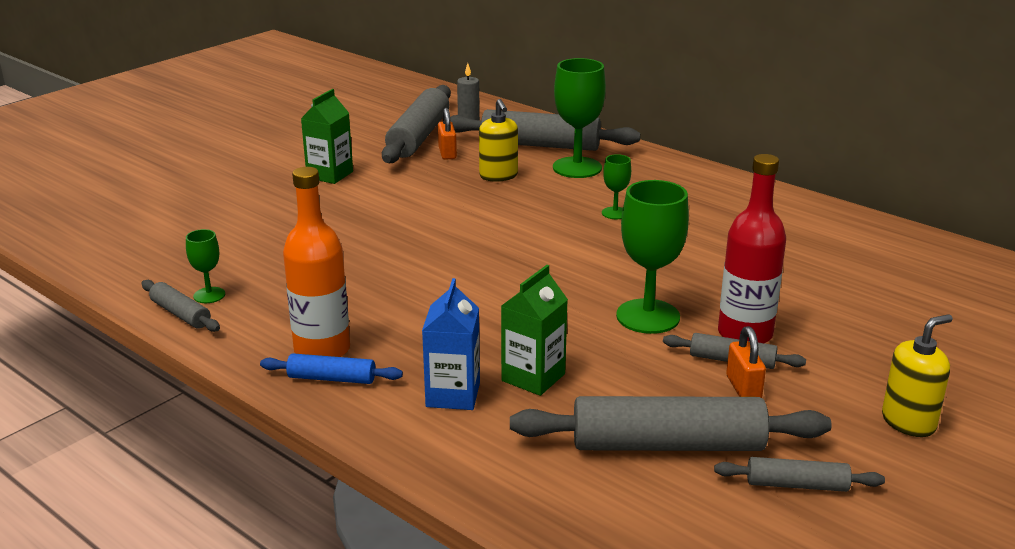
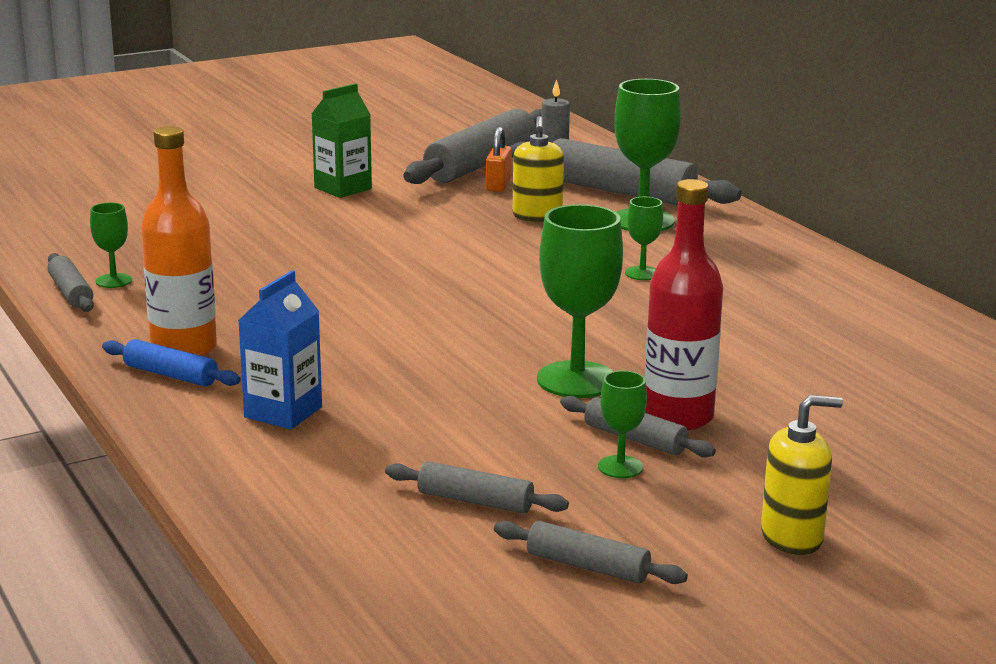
camera: 20 degrees right, 5 degrees down
green carton [501,265,568,396] -> none
grey rolling pin [510,396,831,451] -> grey rolling pin [385,461,569,514], size x0.50
orange padlock [726,326,766,398] -> green goblet [598,370,647,478]

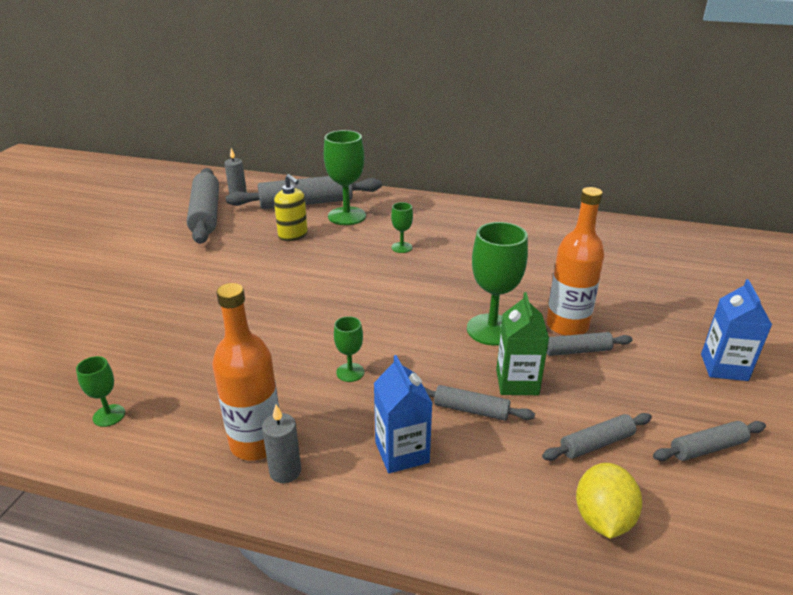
camera: 45 degrees left, 10 degrees up
grey rolling pin [48,253,94,312] -> grey rolling pin moved to [424,385,535,421]
blue rolling pin [102,339,241,386] -> grey candle [262,405,301,483]
green carton [312,83,372,198] -> green carton moved to [496,292,549,395]
orange padlock [486,127,512,192] -> none
green goblet [598,370,647,478] -> green goblet moved to [334,316,364,382]
red bottle [645,179,723,431] -> orange bottle [546,187,605,336]
yellow soap dispenser [761,395,843,555] -> blue carton [701,279,772,381]
none -> yellow lemon [576,463,642,539]

